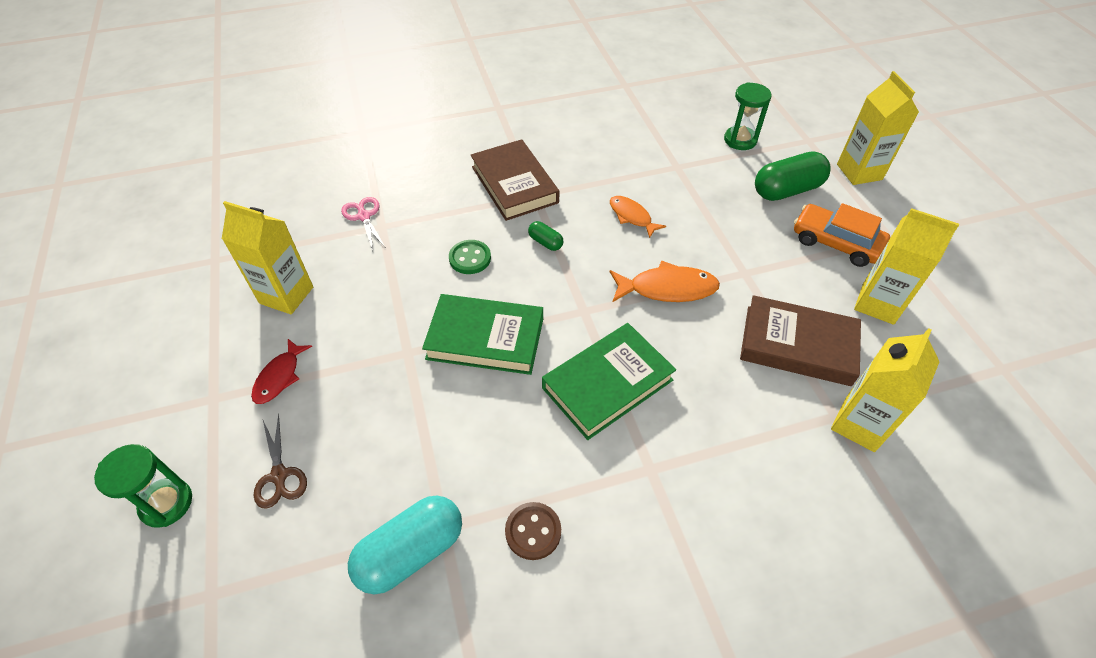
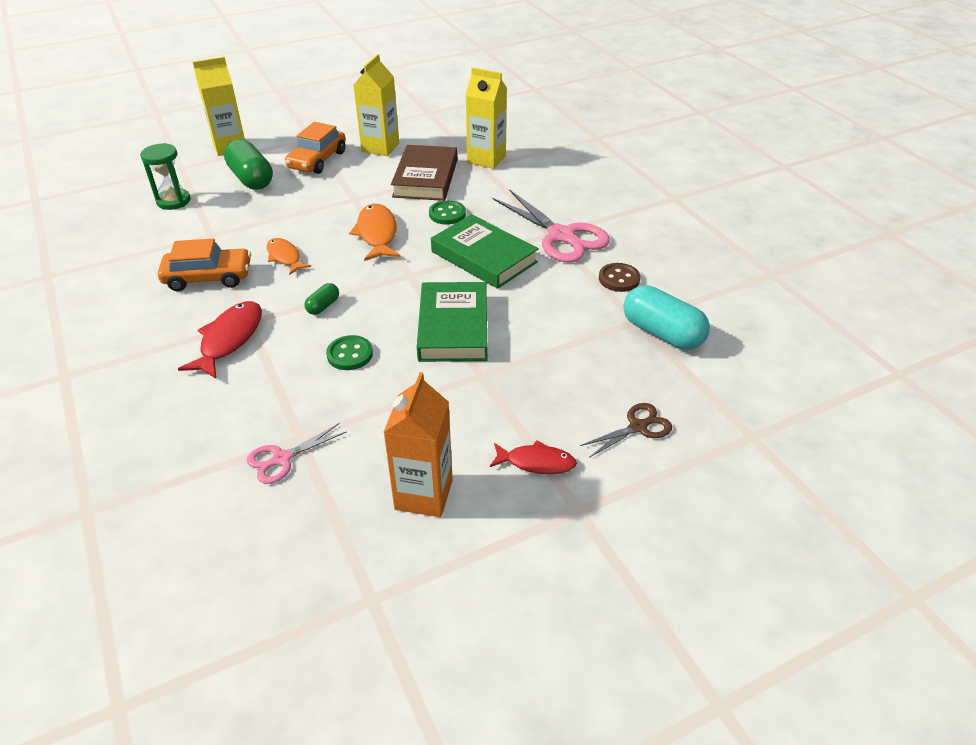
camera: 100 degrees left, 10 degrees down
green hourglass [94,444,192,528] -> none
yellow carton [222,201,313,314] -> orange carton [383,372,453,517]
brown book [471,139,559,221] -> red fish [178,301,262,379]
orange fish [610,196,666,238] -> orange fish turned 105 degrees clockwise [267,238,311,275]
none -> orange car [158,239,251,291]
none -> green button [429,200,466,225]
none -> pink scissors [493,189,610,263]

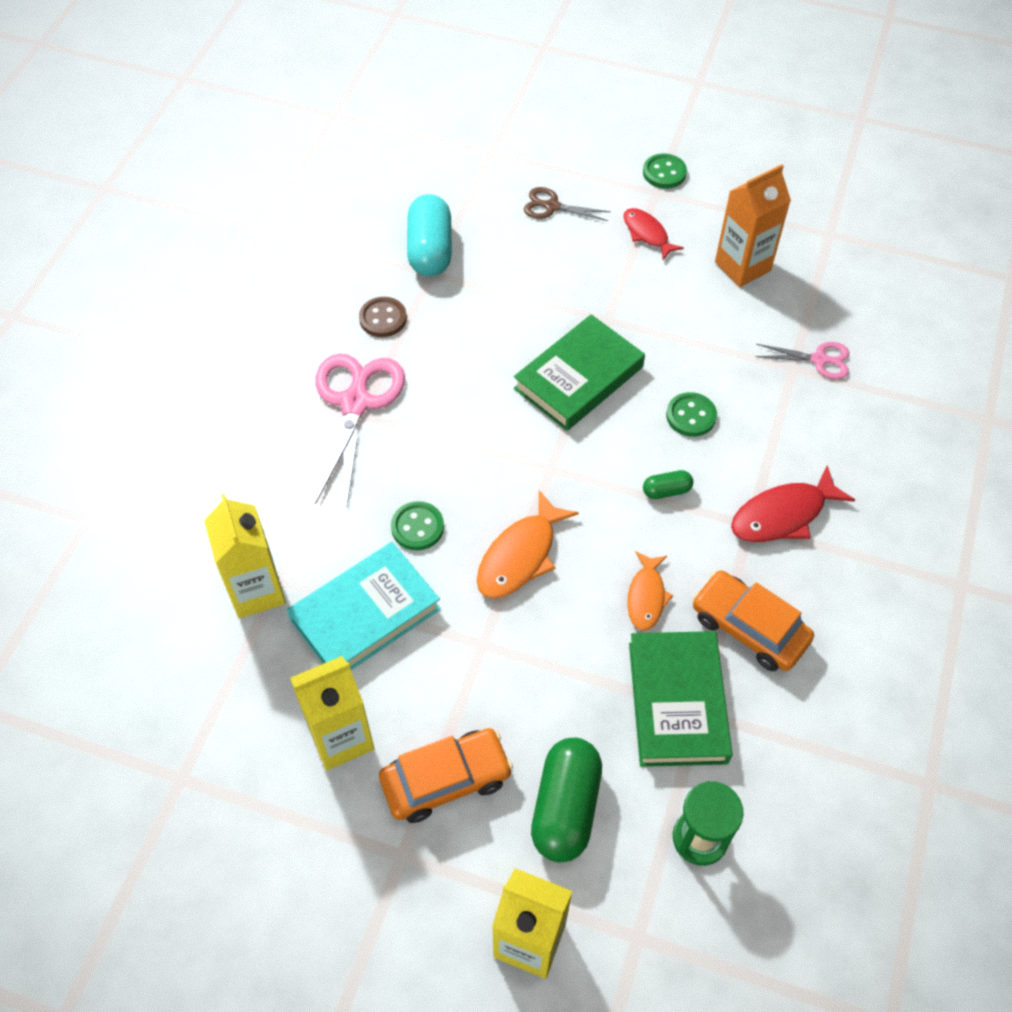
camera: 135 degrees left, 15 degrees up
brown book [391,145,457,201] -> turquoise book [287,542,441,670]
green book [431,214,539,289] -> green book moved to [629,631,733,767]
none -> green button [643,154,687,189]

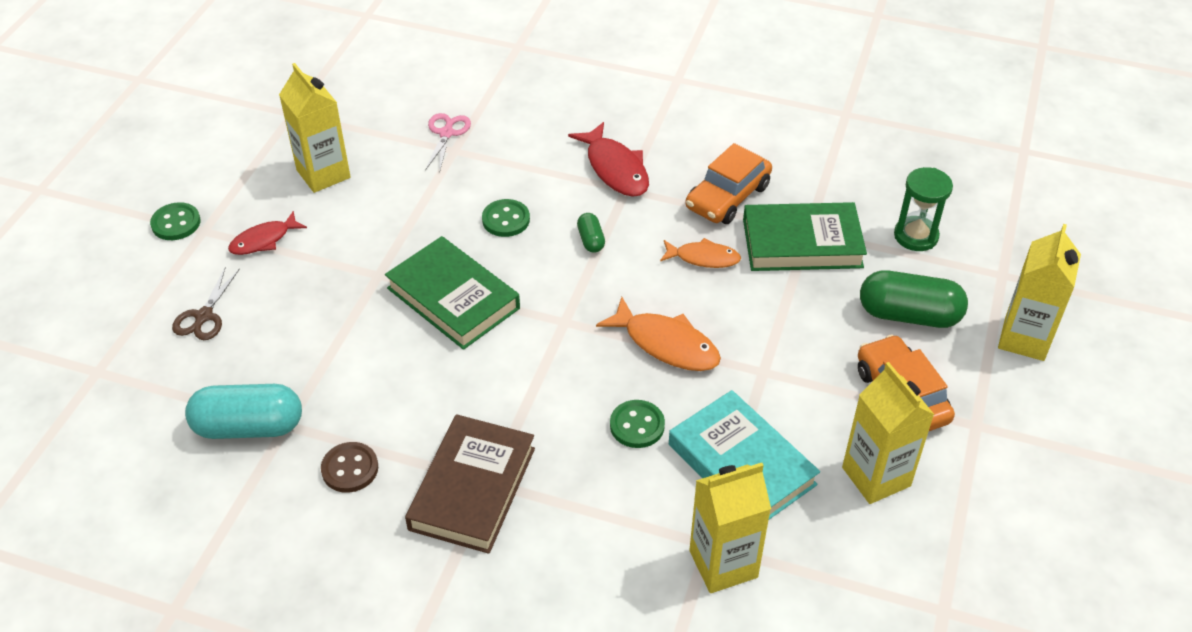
camera: 90 degrees left, 10 degrees down
pink scissors [315,354,405,508] -> brown book [405,414,535,554]
orange carton [715,164,791,287] -> yellow carton [279,63,351,193]

